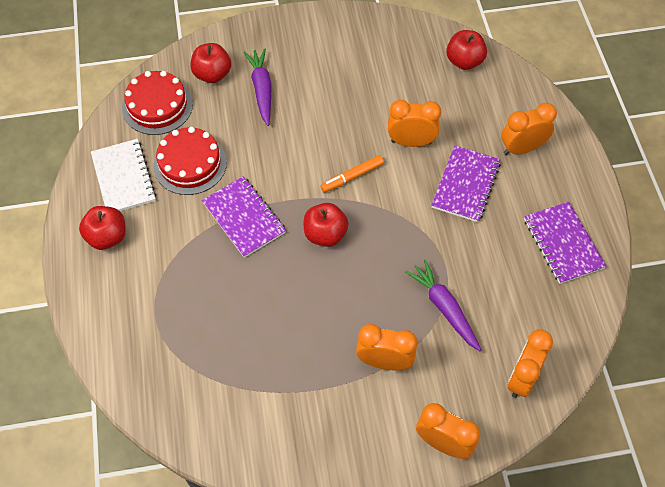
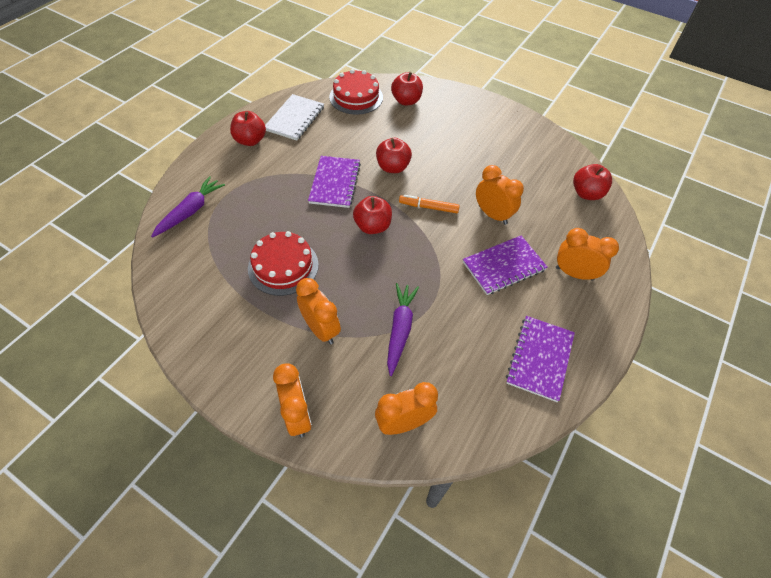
camera: 40 degrees right, 5 degrees down
red cake [153,127,227,195] -> red cake moved to [248,231,319,296]
purple carrot [244,48,272,126] -> purple carrot moved to [151,176,225,238]
none -> red apple [376,138,412,173]

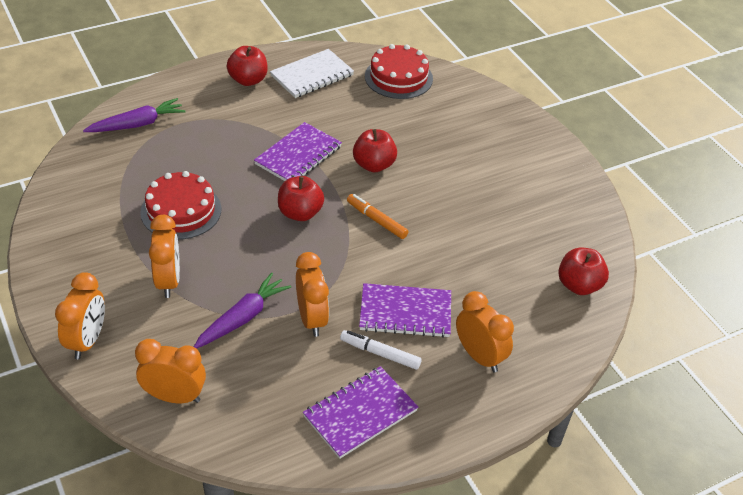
camera: 30 degrees right, 10 degrees down
red apple [391,72,423,105] -> none
orange clock [476,165,524,225] -> orange clock moved to [296,252,329,337]
none -> white marker [340,330,421,370]

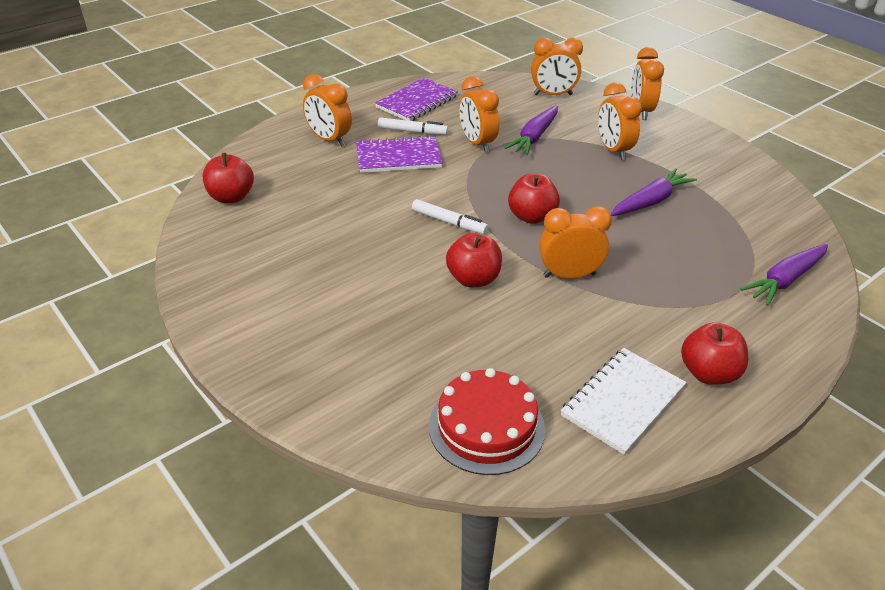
camera: 170 degrees right, 5 degrees down
red cake [140,171,221,239] -> purple carrot [610,168,697,216]
purple notebook [254,122,342,181] -> orange clock [539,206,612,279]
orange marker [347,194,408,239] -> white marker [412,199,488,234]

